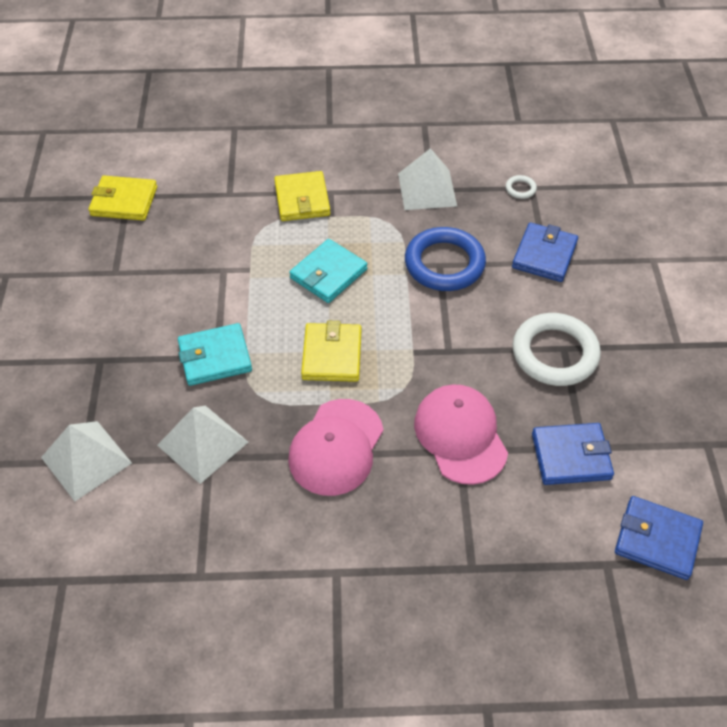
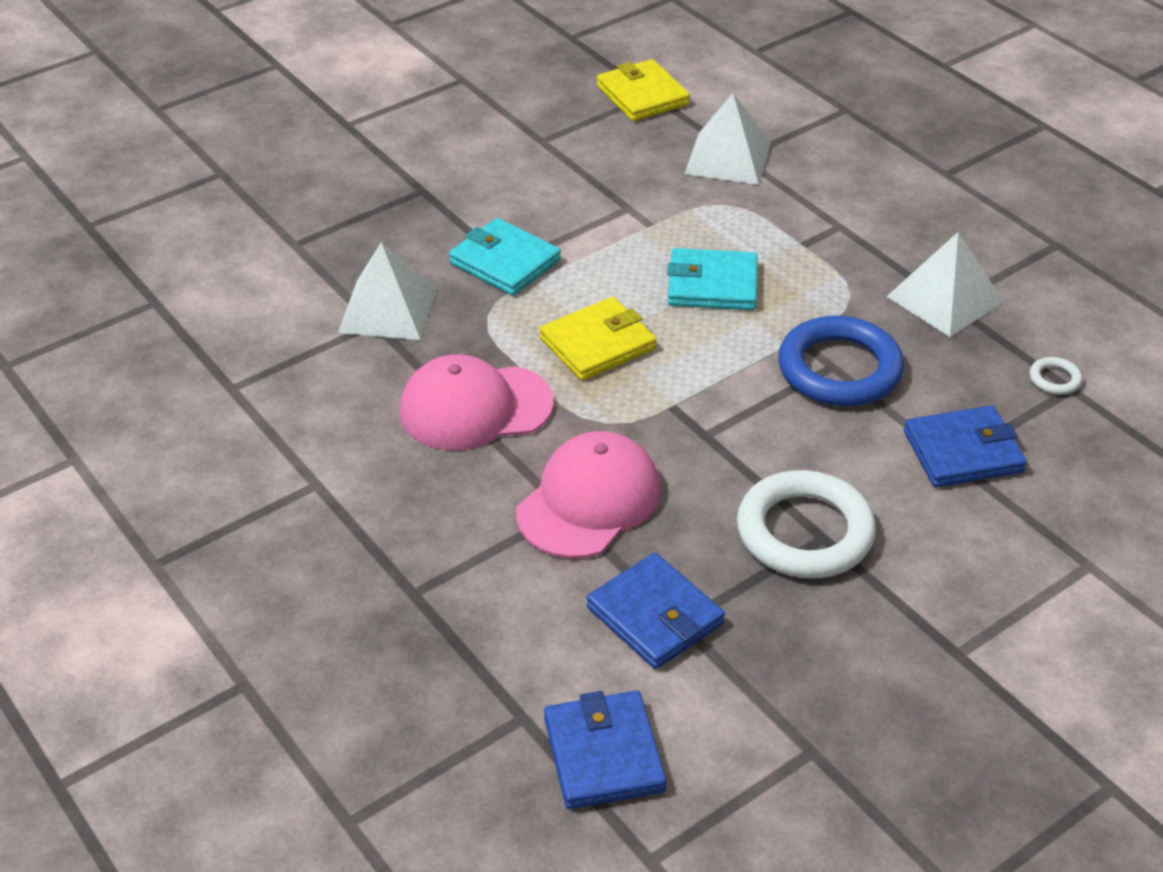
camera: 55 degrees right, 10 degrees down
white pyramid [41,421,132,501] -> white pyramid moved to [685,93,771,185]
yellow wallet [274,171,330,221] -> none

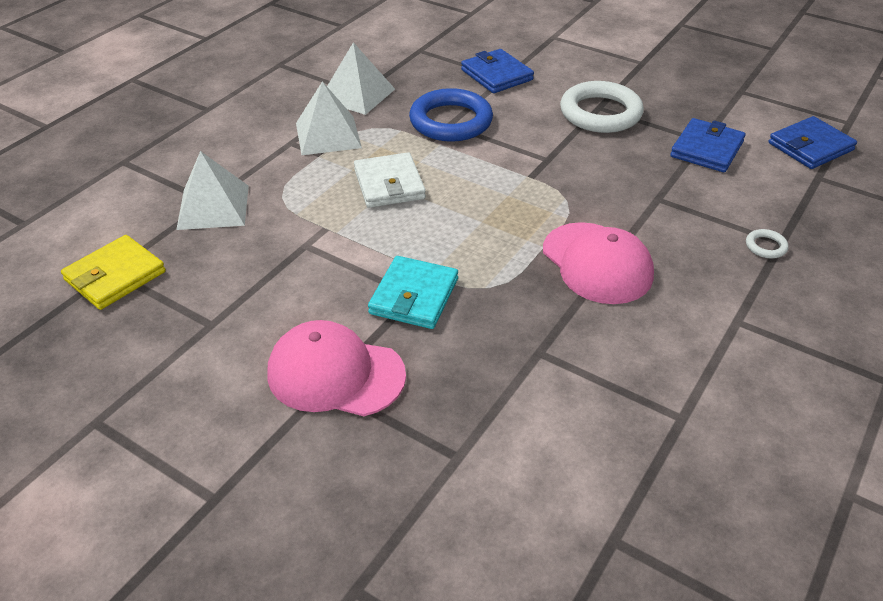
camera: 110 degrees left, 0 degrees up
white pyramid [338,242,437,340] -> white pyramid moved to [296,81,362,155]
pink cap [516,431,661,558] -> pink cap moved to [267,320,406,416]
yellow wallet [540,297,657,381] -> none
turquoise wallet [667,248,758,310] -> white wallet [354,152,426,208]
white ring [1030,357,1082,395] -> white ring moved to [746,229,789,258]

